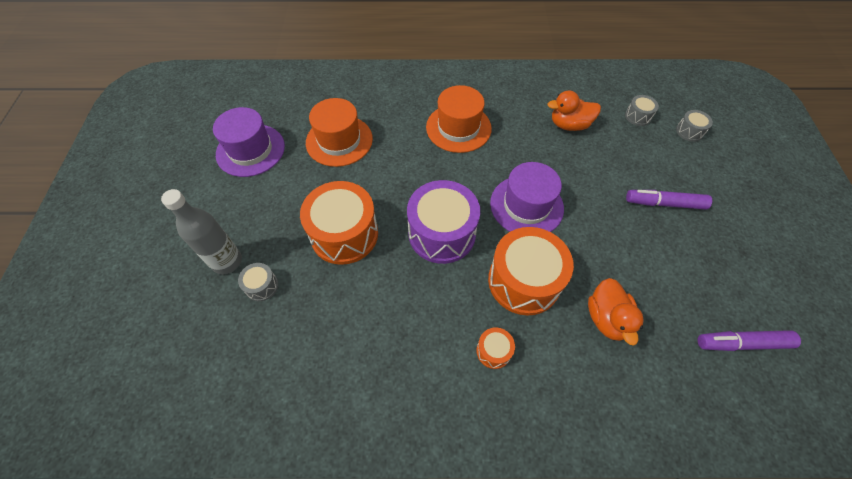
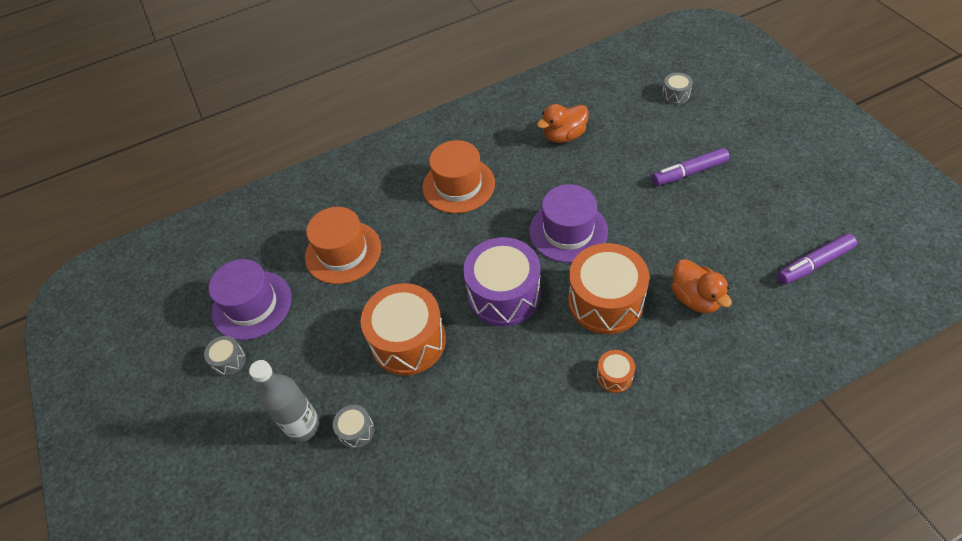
camera: 20 degrees left, 5 degrees down
grey drum [625,95,659,126] -> grey drum moved to [204,336,246,376]

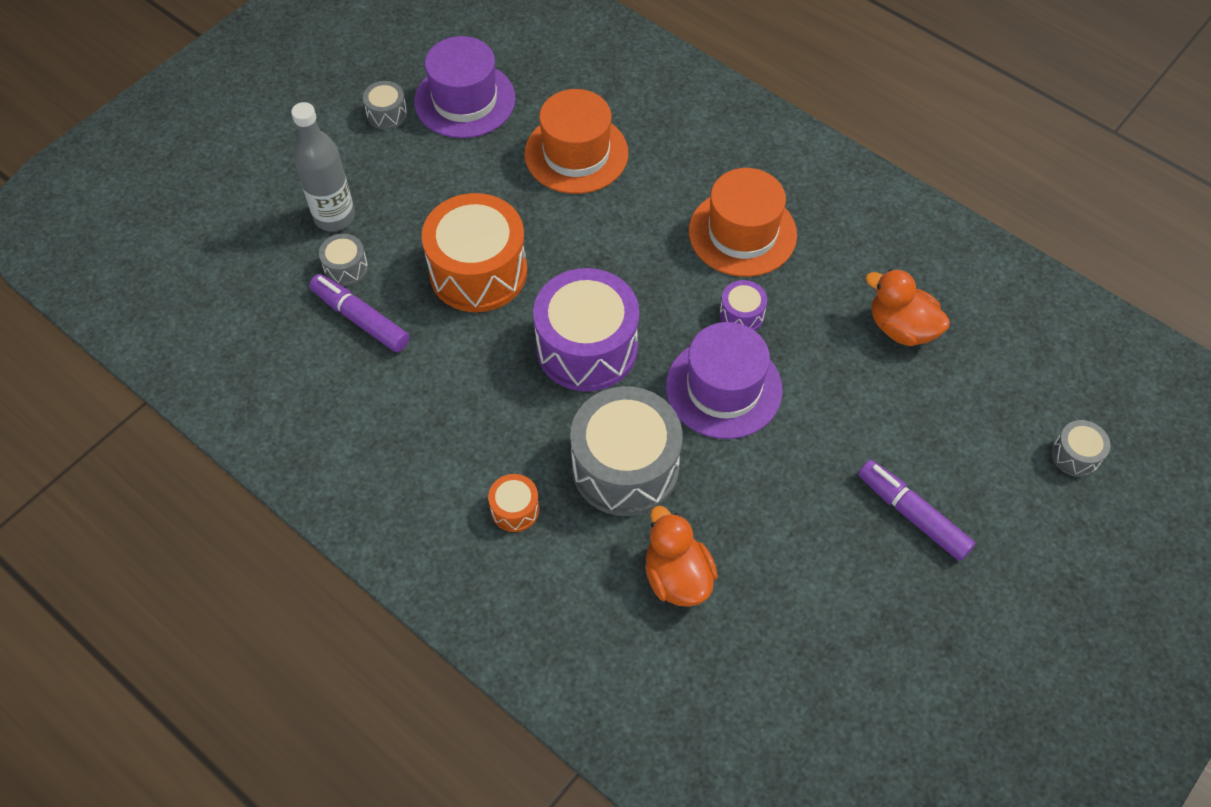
camera: 60 degrees right, 5 degrees up
orange drum [568,243,649,334] -> grey drum [570,386,682,516]
orange duck [671,259,732,313] -> orange duck turned 120 degrees clockwise [645,506,718,607]
purple marker [777,233,857,284] -> purple marker moved to [309,274,410,352]
none -> purple drum [720,280,767,331]

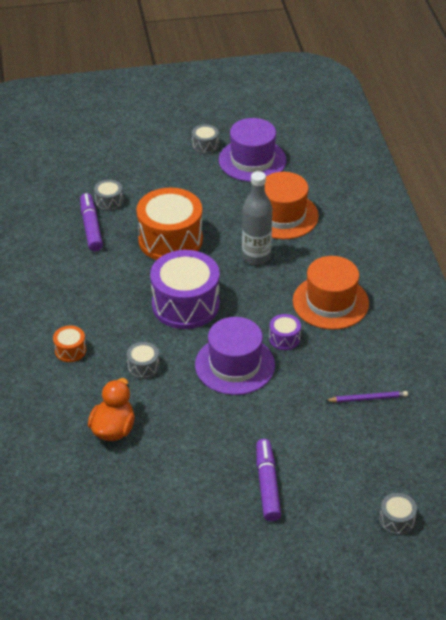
camera: 40 degrees right, 15 degrees down
grey bottle [291,102,355,231] -> grey bottle moved to [242,171,272,265]
grey drum [570,386,682,516] -> grey drum [127,342,159,379], size x0.45
orange duck [865,269,950,346] -> purple pencil [325,391,408,402]

